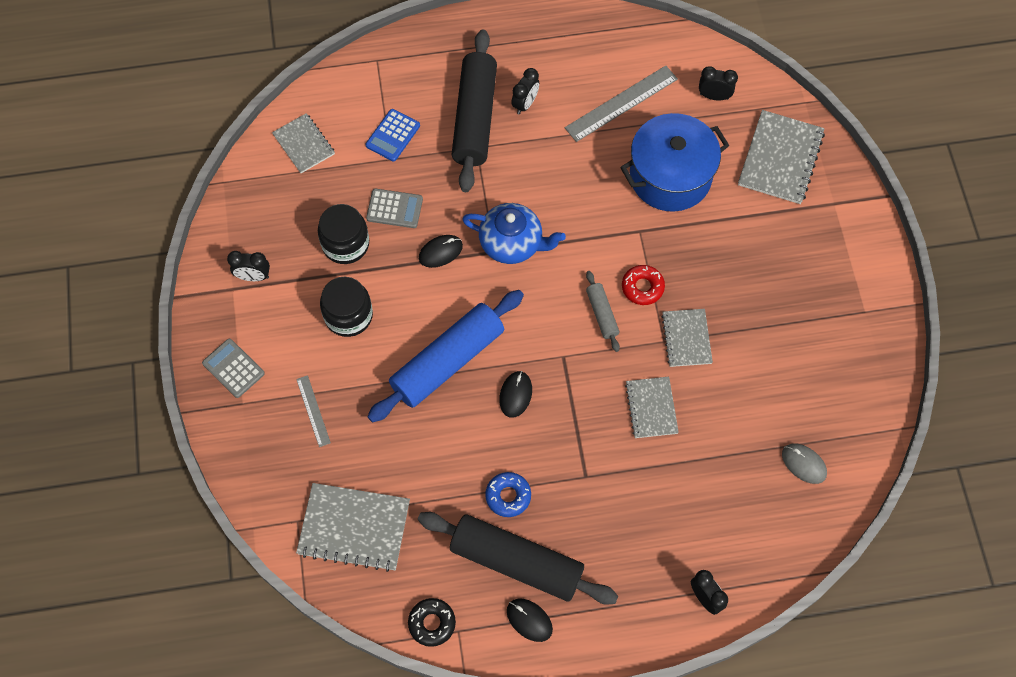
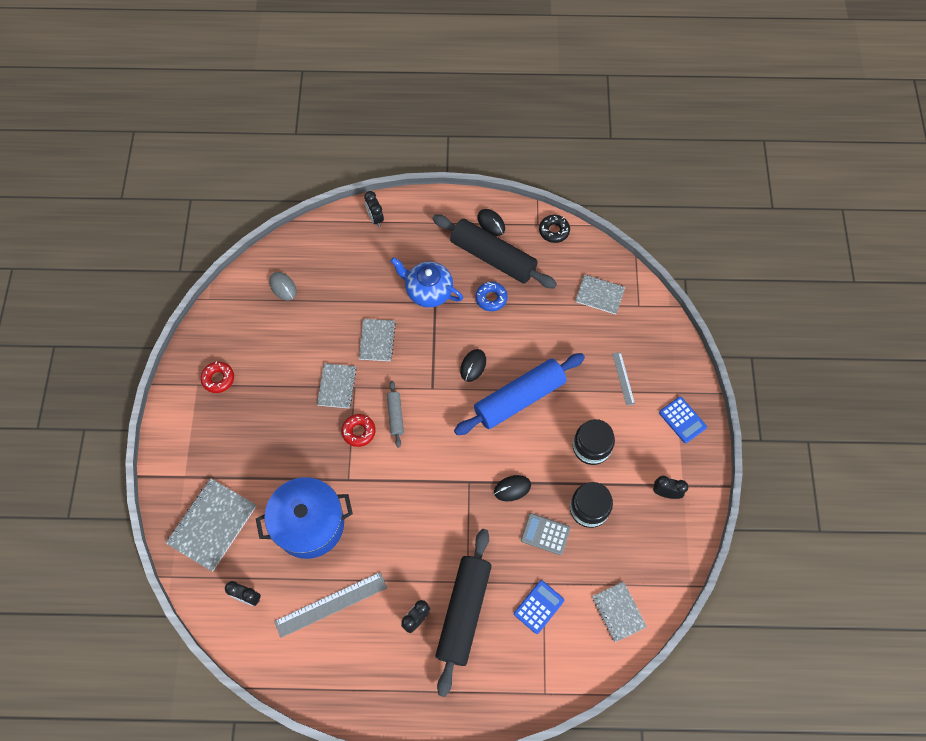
camera: 170 degrees left, 0 degrees up
grey calculator [202,339,265,398] -> blue calculator [659,396,707,443]
grey notebook [296,483,410,572] -> grey notebook [575,275,625,314], size x0.62
blue teapot [462,203,566,264] -> blue teapot moved to [391,257,463,308]
none -> red donut [201,361,234,393]

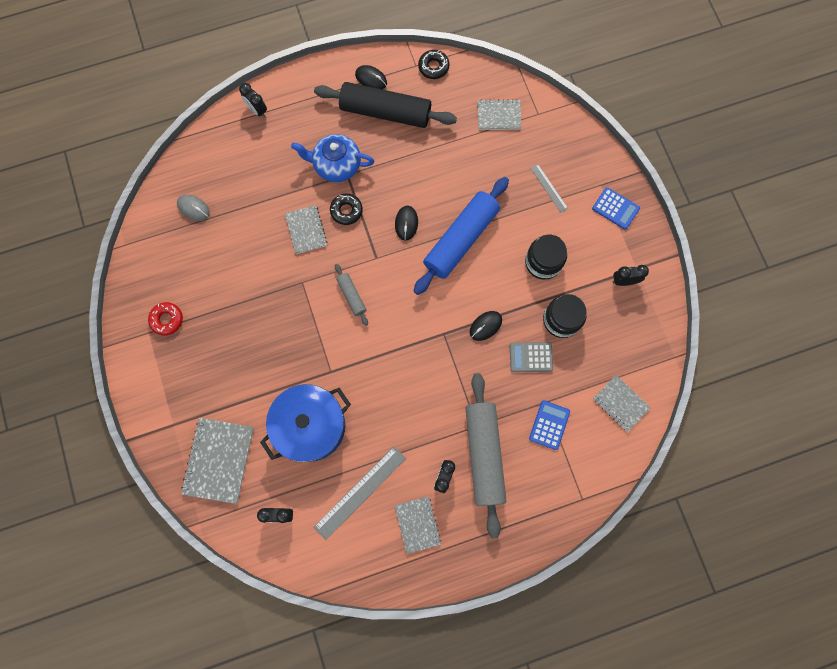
camera: 20 degrees left, 10 degrees up
grey notebook [317,363,357,409] -> grey notebook moved to [395,496,441,554]
red donut [341,414,376,447] -> none
black rolling pin [436,529,492,697] -> grey rolling pin [465,373,507,538]
blue donut [476,282,508,311] -> none
none -> black donut [330,193,363,225]

